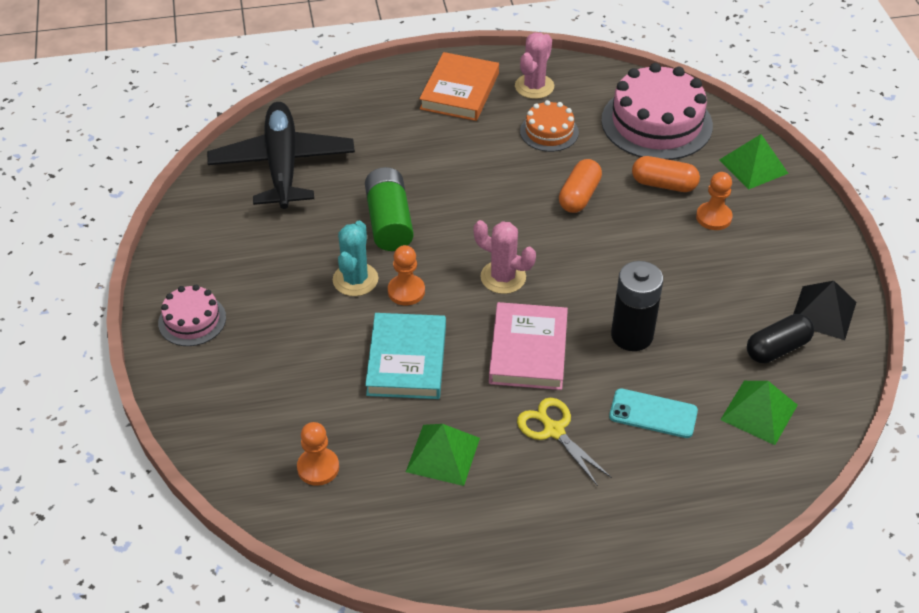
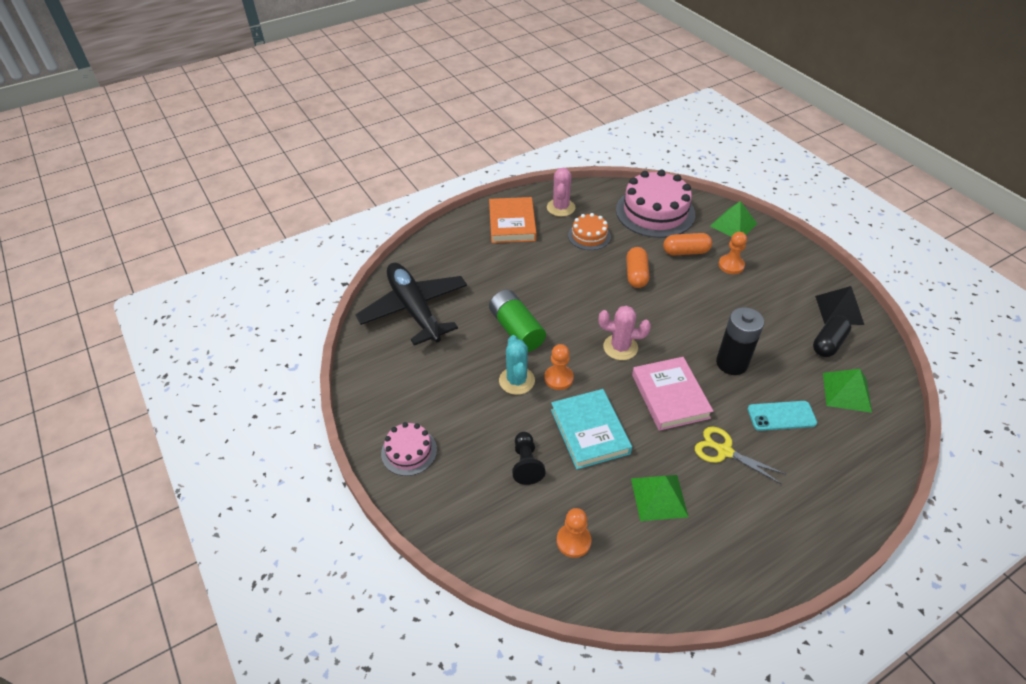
camera: 20 degrees left, 0 degrees up
none -> black pawn [512,432,546,485]

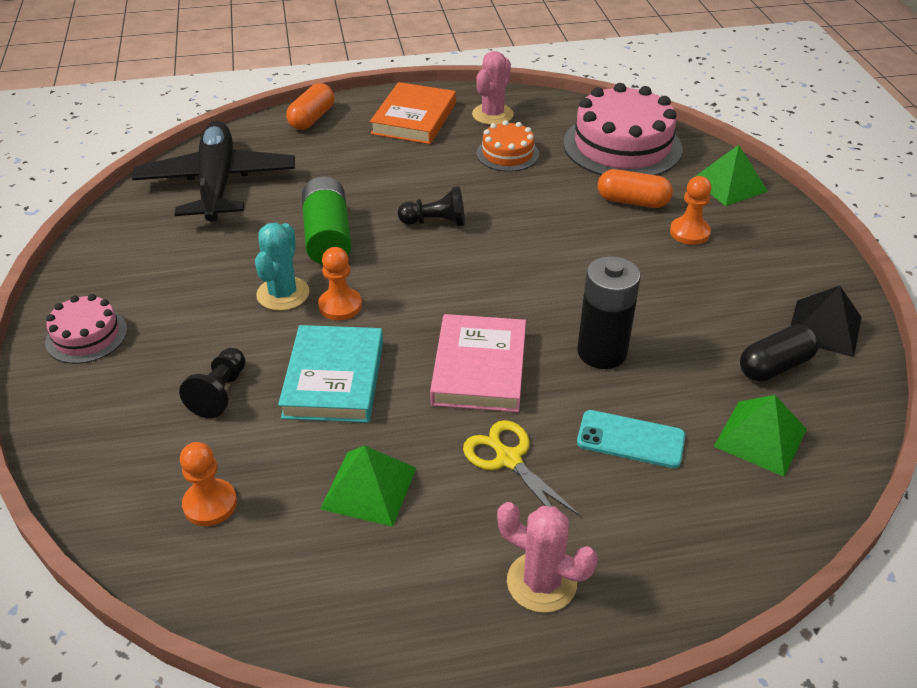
camera: 20 degrees right, 5 degrees down
pink cactus [599,306,651,360] -> pink cactus moved to [497,502,598,613]
orange capsule [626,247,649,288] -> orange capsule moved to [286,83,334,130]
none -> black pawn [398,186,465,226]

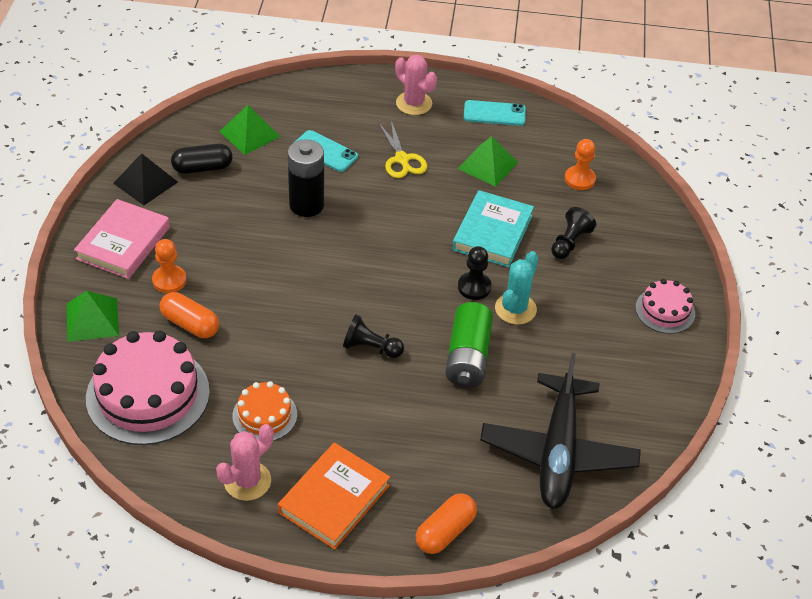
camera: 165 degrees left, 5 degrees up
orange pawn [318,247,362,320] -> black pawn [458,246,492,300]
pink book [430,314,526,412] -> pink book moved to [74,199,170,279]
none -> turquoise phone [464,100,526,126]

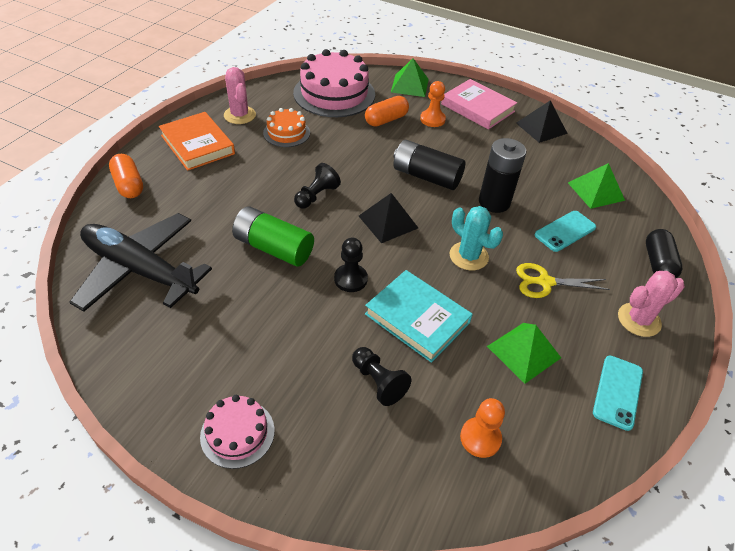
camera: 110 degrees right, 0 degrees up
black capsule [171,143,232,174] -> black capsule moved to [646,229,683,278]
turquoise cactus [495,251,538,325] -> turquoise cactus moved to [449,206,503,270]
none -> black pyramid [359,193,418,243]
none -> black battery [394,140,465,190]

